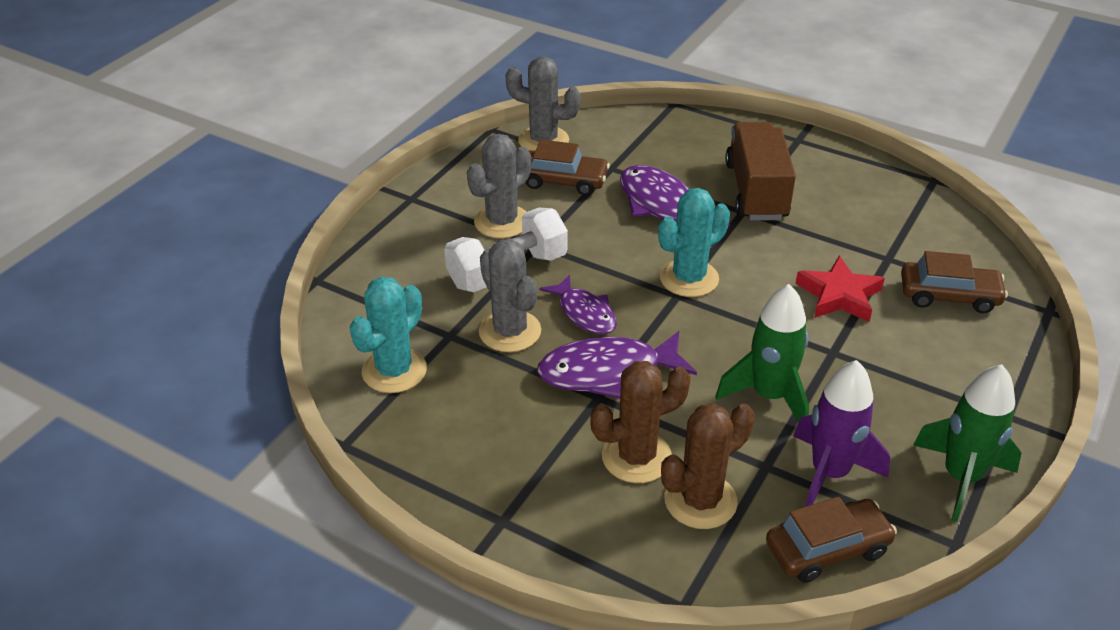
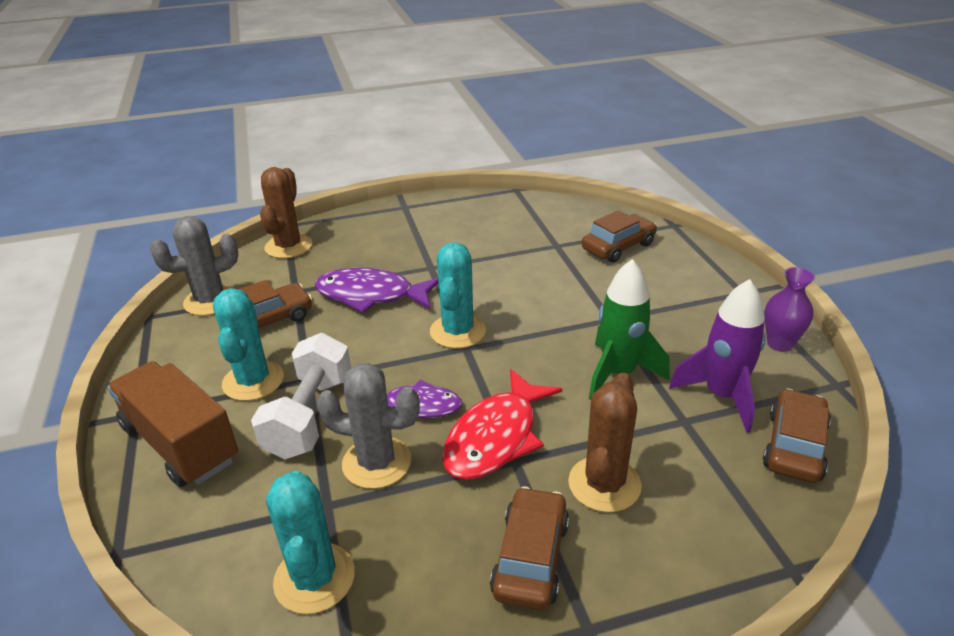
camera: 45 degrees left, 5 degrees down
grey cactus [467,134,531,238] -> turquoise cactus [213,288,284,401]
purple fish [537,331,697,399] -> red fish [442,369,562,480]
brown cactus [661,403,755,529] -> brown cactus moved to [260,167,312,258]
brown truck [725,122,796,220] -> brown truck moved to [107,361,238,487]
red star [796,256,885,322] -> none
green rocket [913,364,1022,522] -> purple vase [764,267,815,352]
none -> brown car [490,487,569,610]

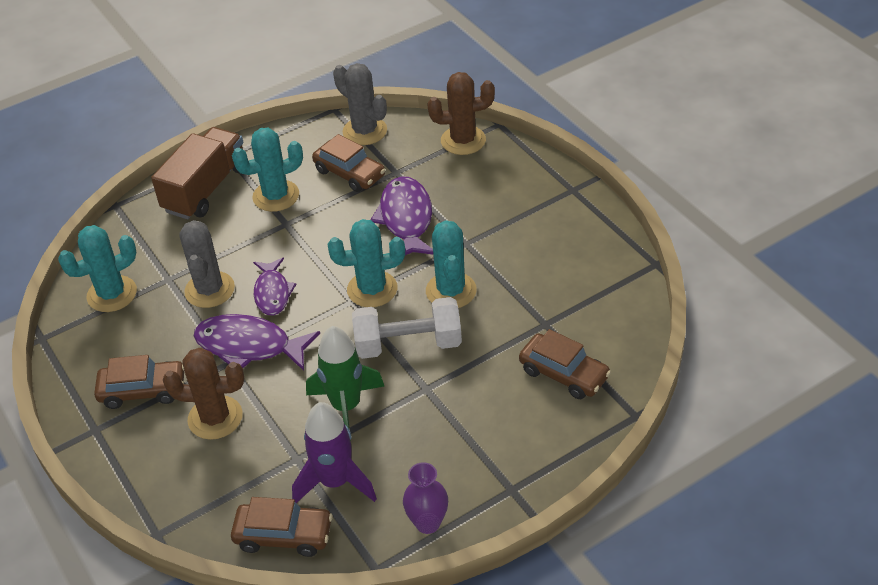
camera: 75 degrees right, 10 degrees up
white dumbbell [251,333,351,460] -> white dumbbell moved to [352,297,462,359]
red fish [442,369,562,480] -> purple fish [194,314,320,371]
none -> turquoise cactus [426,220,477,308]

